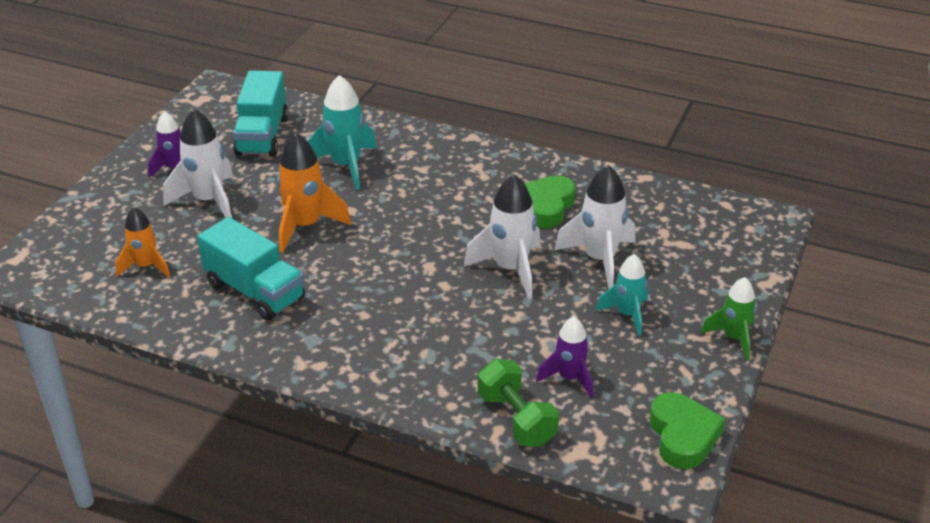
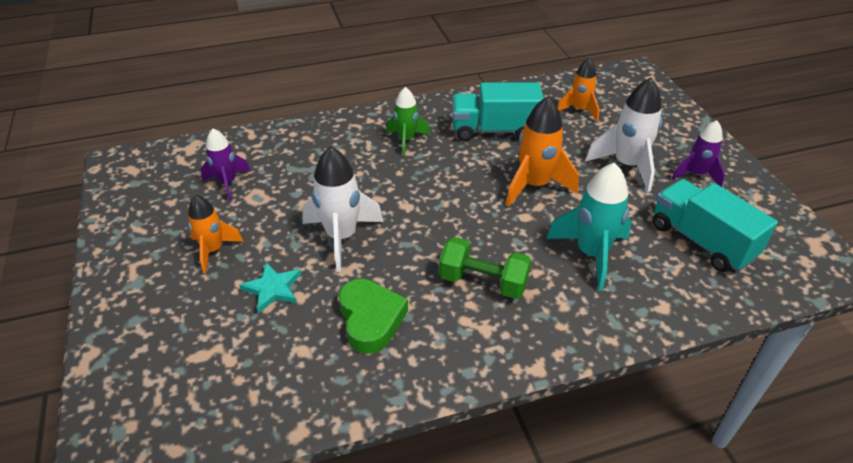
camera: 140 degrees right, 5 degrees up
green dumbbell [478,359,559,447] -> green dumbbell moved to [439,237,531,299]
white rocket [554,165,635,289] -> turquoise star [239,262,301,313]
turquoise rocket [596,254,648,336] -> orange rocket [188,195,244,273]
green heart [650,392,725,469] -> none
green rocket [701,277,757,360] -> green rocket moved to [386,87,430,156]

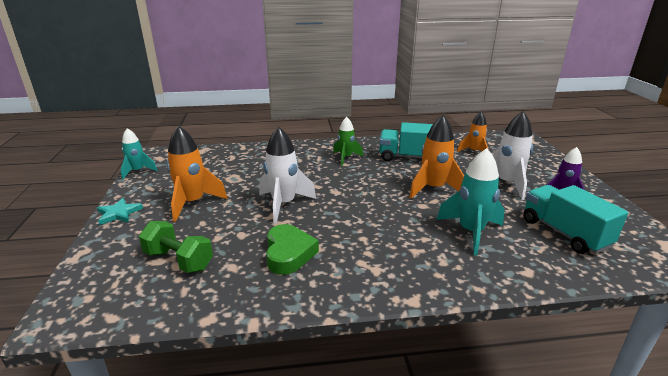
camera: 10 degrees right, 15 degrees down
orange rocket [188,195,244,273] -> orange rocket [167,126,227,222], size x1.56
purple rocket [201,129,251,201] -> none
turquoise star [239,262,301,313] -> turquoise star moved to [97,198,143,225]
green dumbbell [439,237,531,299] -> green dumbbell moved to [139,221,213,273]
none -> turquoise rocket [120,128,158,180]

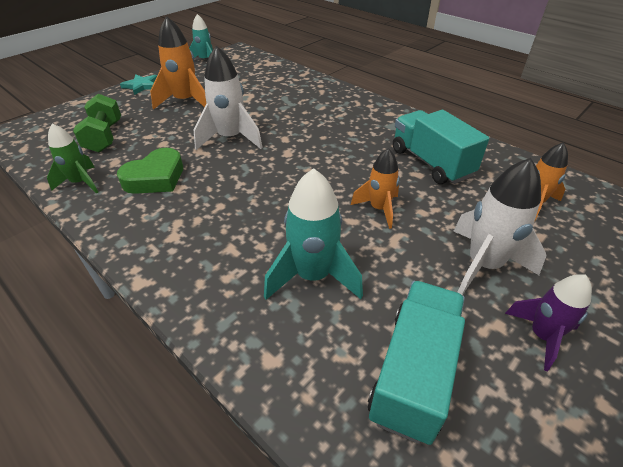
camera: 50 degrees right, 15 degrees up
green rocket [333,117,363,166] -> green rocket moved to [47,124,98,194]
orange rocket [409,115,464,199] -> orange rocket [351,148,400,229], size x0.64

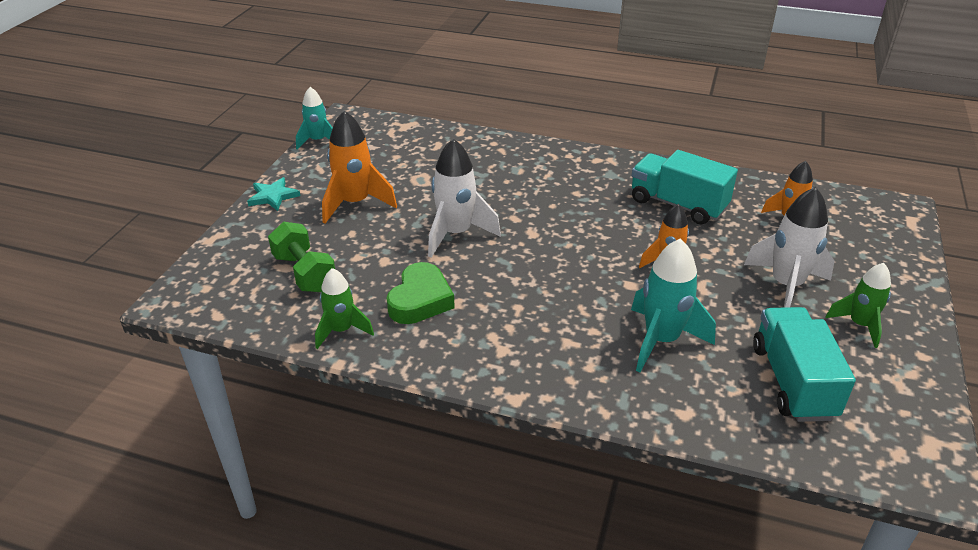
camera: 25 degrees left, 5 degrees down
purple rocket [505,274,592,371] -> green rocket [825,263,891,348]

